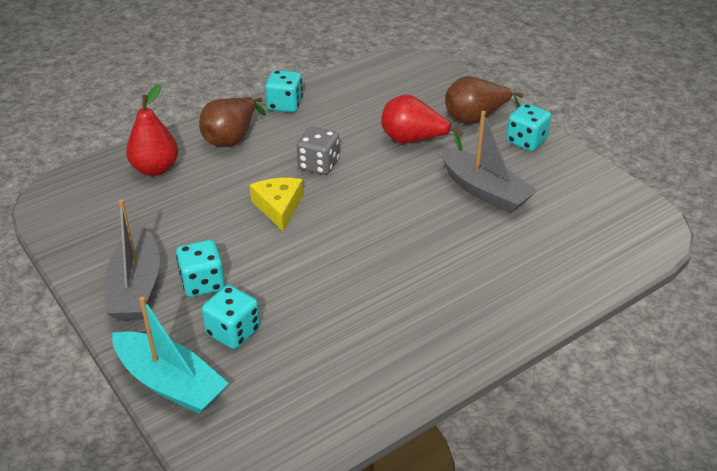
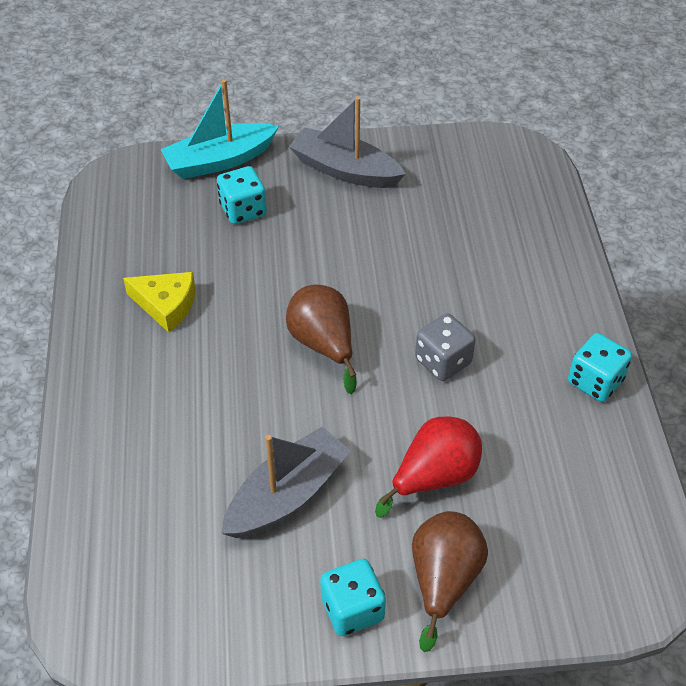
camera: 120 degrees right, 10 degrees up
red pear [126,84,178,176] -> none
turquoise dice [176,240,225,297] -> none
brown pear [199,97,266,147] -> brown pear moved to [286,285,357,394]
yellow cheese [250,178,303,231] -> yellow cheese moved to [123,272,195,332]
grey boat [440,111,537,213] -> grey boat turned 150 degrees clockwise [221,427,351,538]

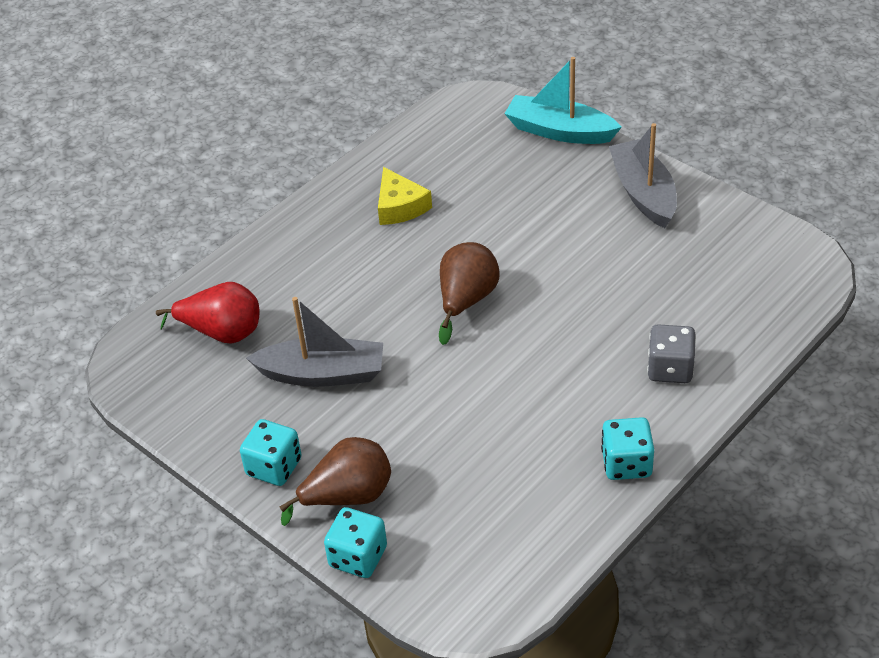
camera: 50 degrees right, 5 degrees down
turquoise dice [217,166,267,224] -> turquoise dice moved to [324,507,387,578]
red pear [375,417,482,518] -> red pear moved to [156,282,259,344]
grey dice [415,313,476,381] -> grey dice moved to [647,324,696,383]

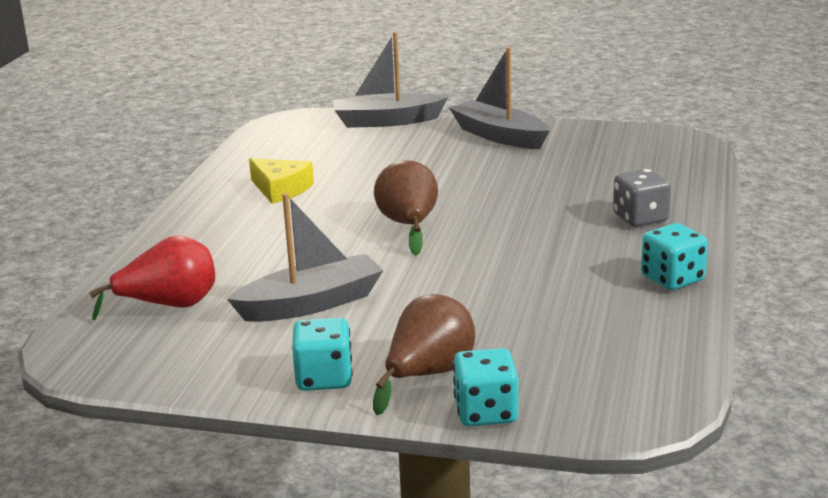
camera: 30 degrees left, 20 degrees down
turquoise boat [504,57,622,144] -> grey boat [333,32,448,128]

